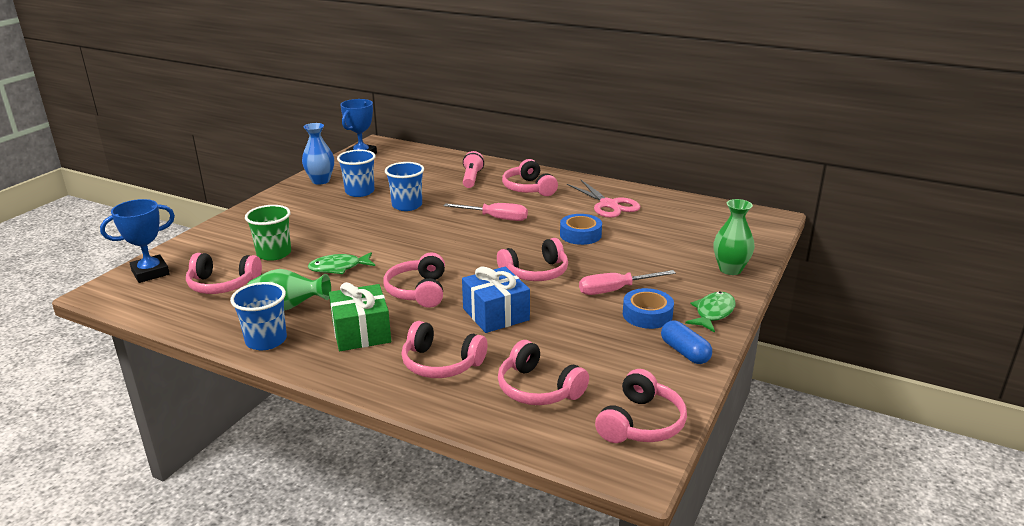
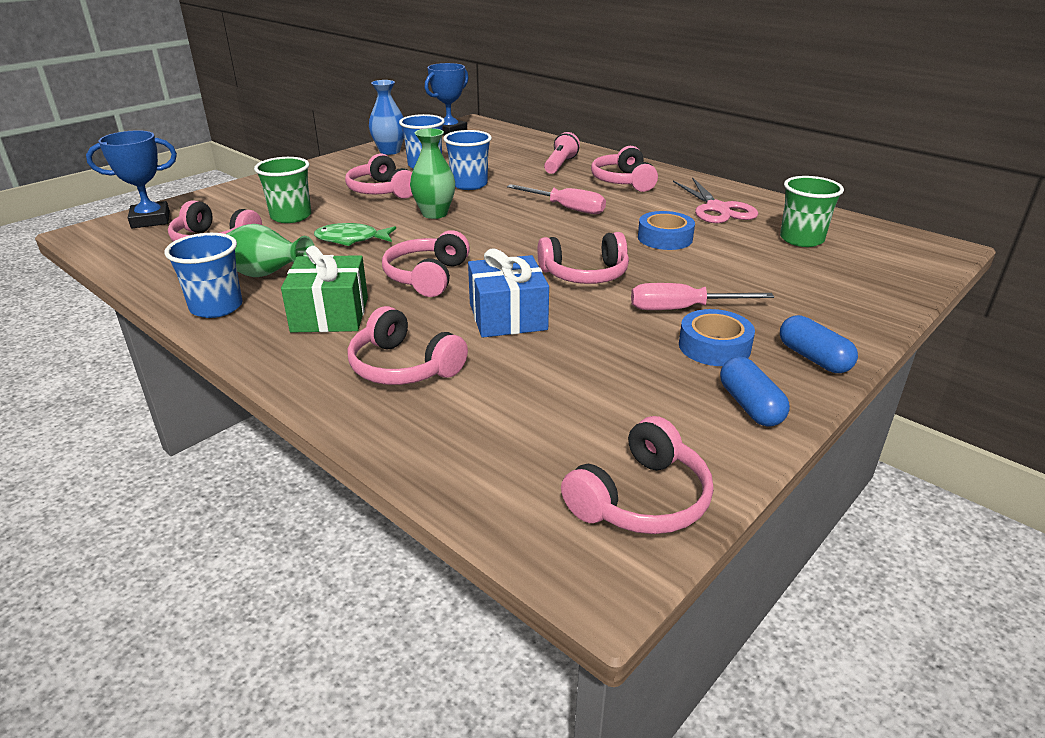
camera: 15 degrees right, 5 degrees up
pink headphones [498,340,589,405] -> pink headphones moved to [345,153,412,199]
green fish [685,291,736,333] -> blue capsule [780,315,858,373]
green vase [713,199,755,275] -> green vase moved to [410,128,455,219]
none -> green cup [780,176,844,247]

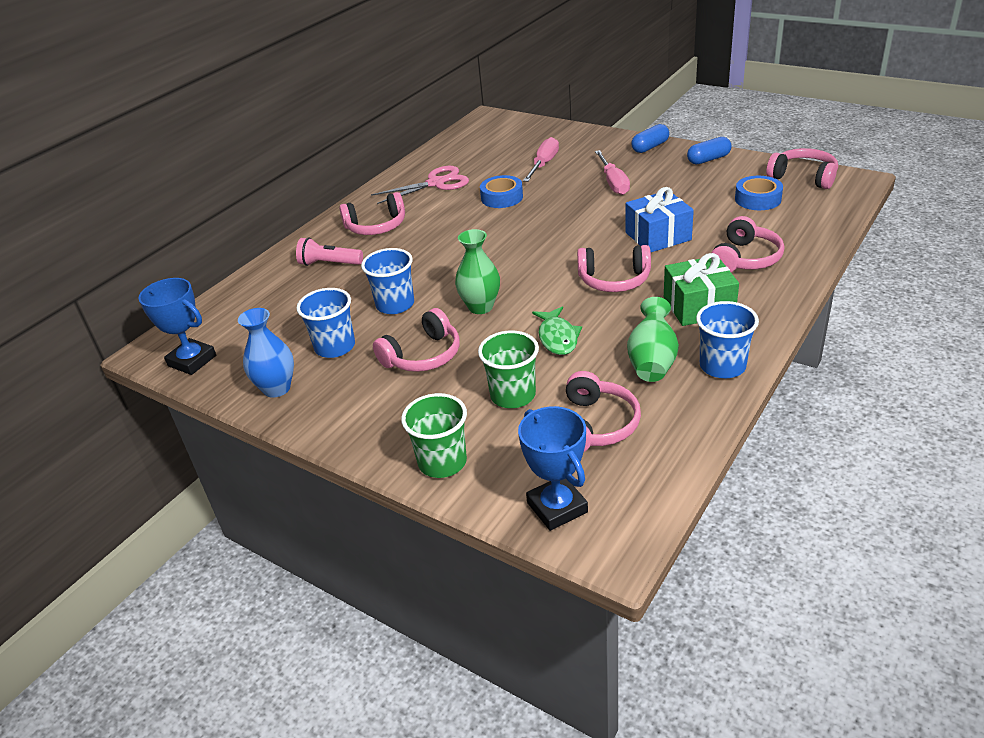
camera: 95 degrees left, 5 degrees up
pink screwdriver [507,184,606,214] -> pink screwdriver moved to [523,137,559,182]
pink headphones [537,232,629,284] -> none
blue tape [679,309,755,366] -> blue tape moved to [735,176,783,210]
green cup [780,176,844,247] -> green cup moved to [401,393,467,478]

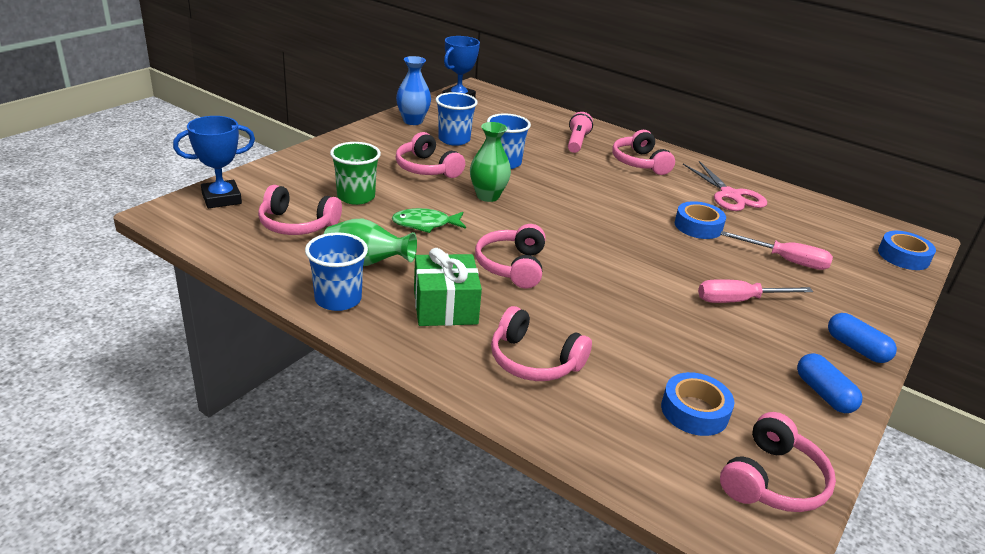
camera: 85 degrees right, 5 degrees down
green cup [401,393,467,478] -> none
blue gift [625,187,694,252] -> none
none -> blue tape [878,231,936,270]

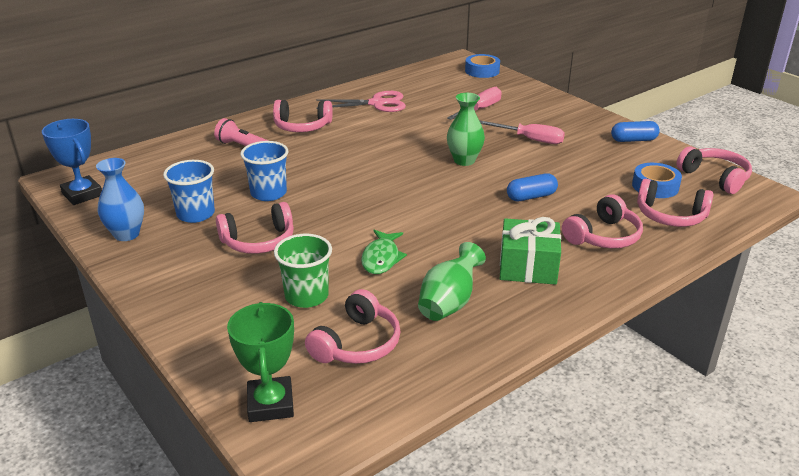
camera: 70 degrees left, 0 degrees up
blue trophy [173,116,255,208] -> green trophy [227,302,294,422]
blue cup [305,232,368,311] -> none
green vase [470,122,511,202] -> green vase moved to [447,93,485,166]
pink headphones [475,224,545,289] -> pink headphones moved to [637,179,713,227]
blue tape [675,201,726,239] -> none
pink screwdriver [698,279,813,303] -> pink screwdriver turned 75 degrees counterclockwise [479,120,565,144]
blue capsule [828,313,897,363] -> blue capsule moved to [507,174,558,201]

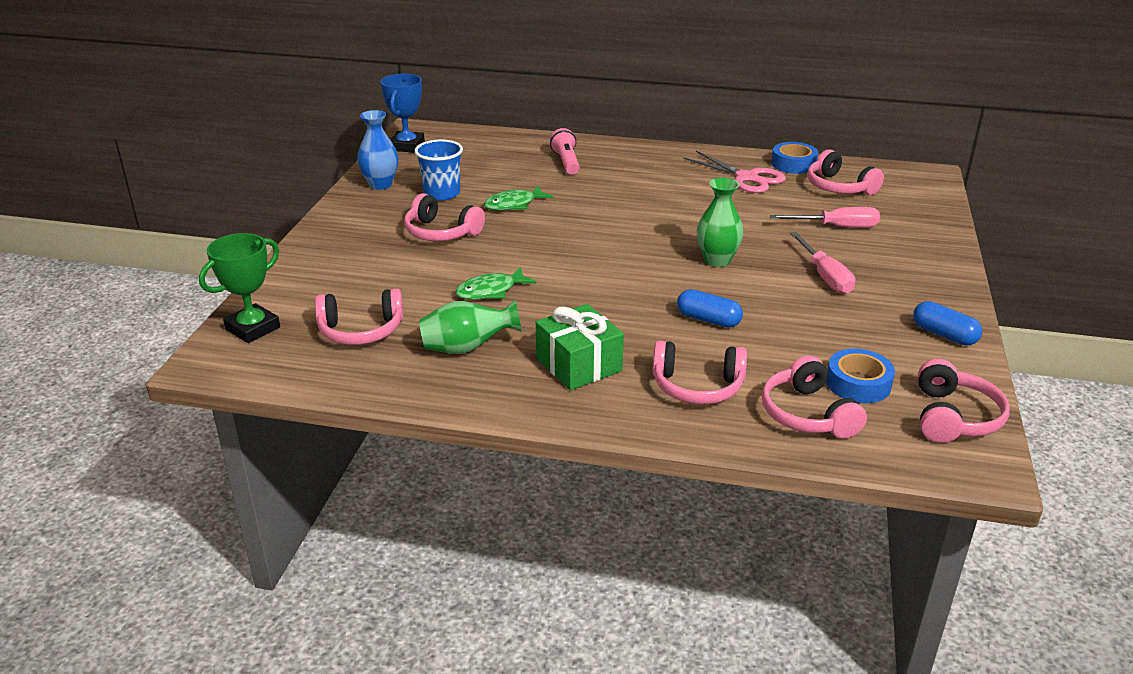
camera: 50 degrees right, 0 degrees up
blue cup [240,141,288,201] -> green fish [484,186,553,211]
pink headphones [273,100,333,132] -> pink headphones moved to [807,149,884,195]
green cup [274,234,332,308] -> none
blue tape [465,54,500,78] -> blue tape moved to [771,142,818,174]

